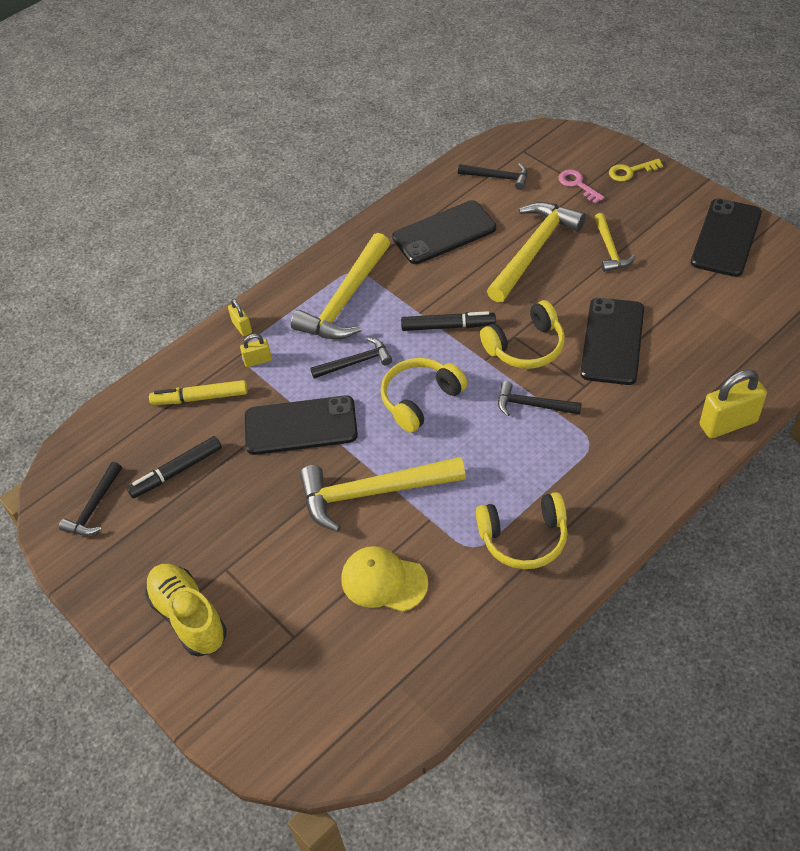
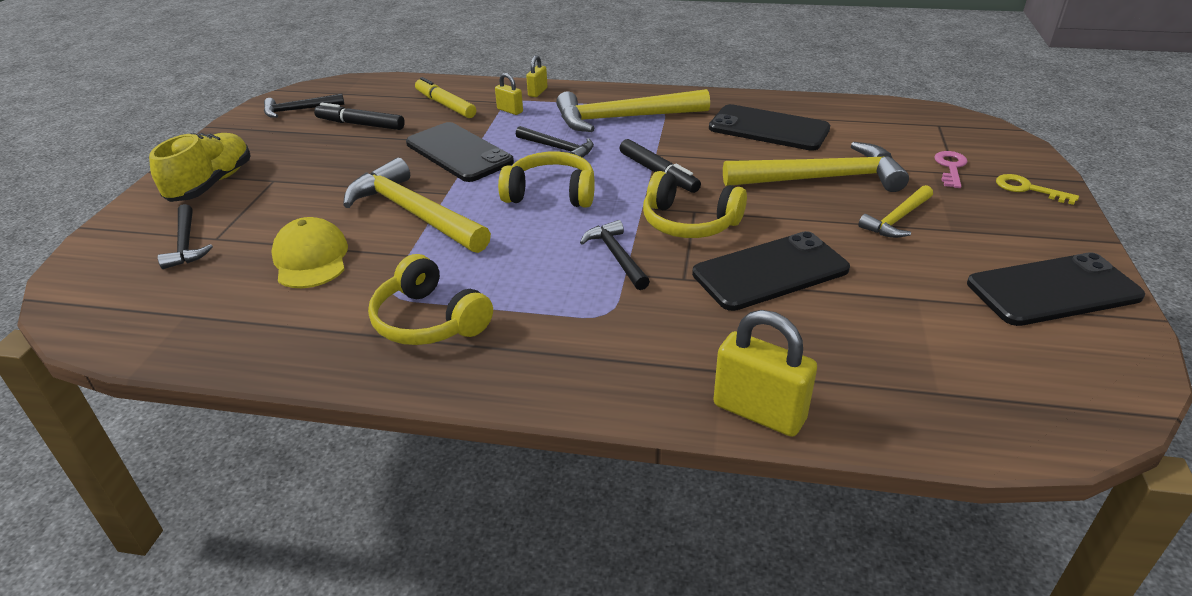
camera: 50 degrees right, 15 degrees down
black hammer [458,163,528,190] -> black hammer moved to [158,204,213,269]

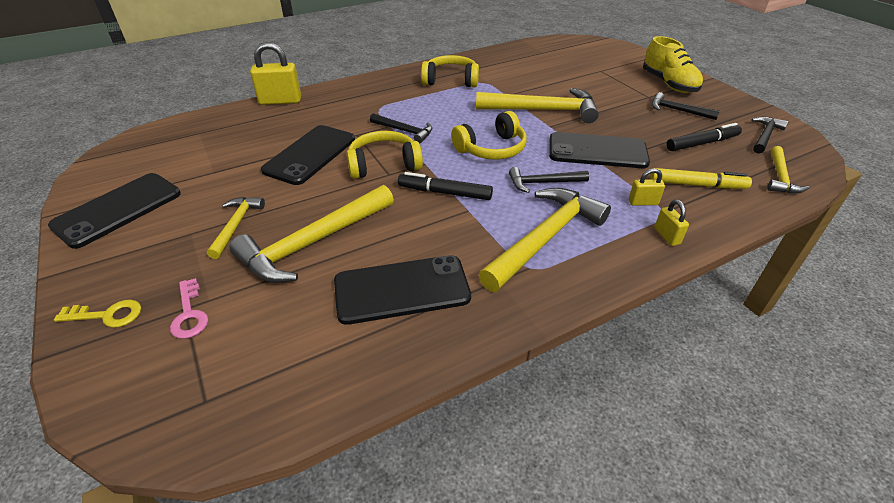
camera: 140 degrees right, 5 degrees up
black hammer [158,204,213,269] -> black hammer moved to [652,92,720,120]
yellow cap [271,217,348,288] -> none
none -> yellow hammer [767,146,810,194]

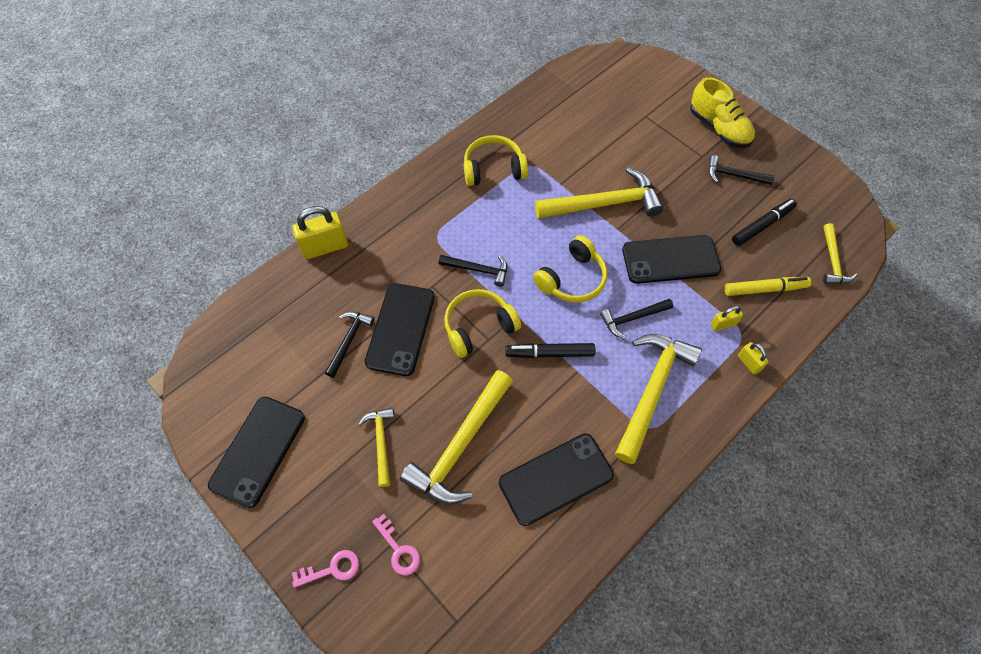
camera: 15 degrees left, 20 degrees up
yellow key [54,300,141,328] -> pink key [292,550,359,588]
black hammer [751,117,789,154] -> black hammer moved to [325,312,375,378]

